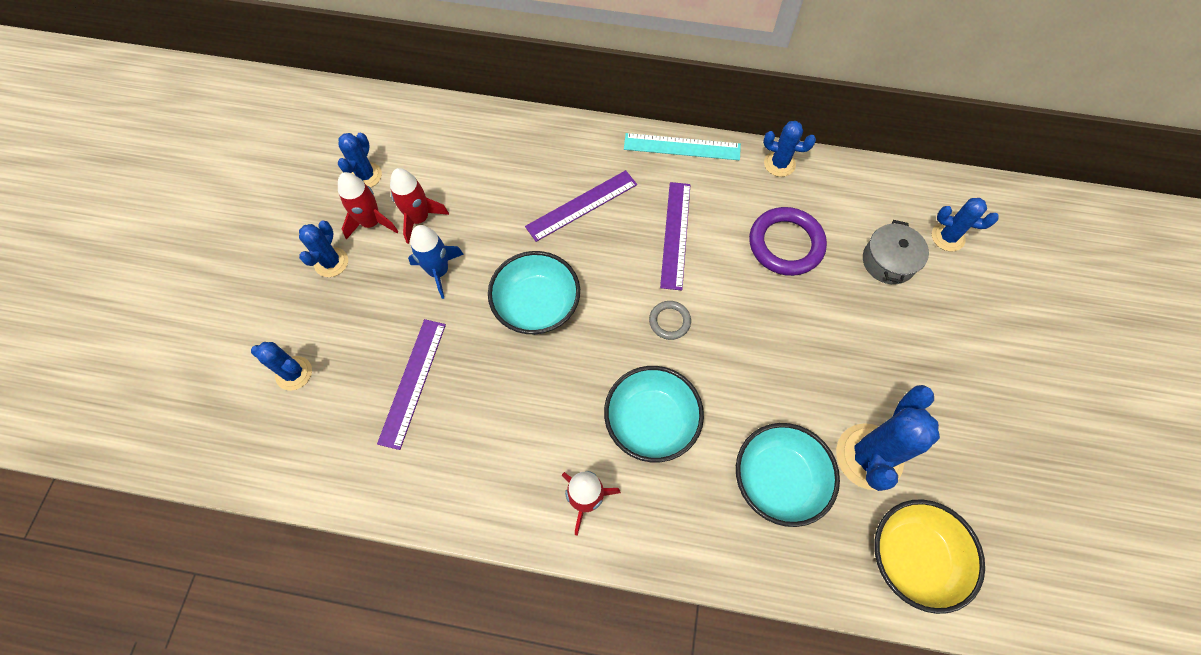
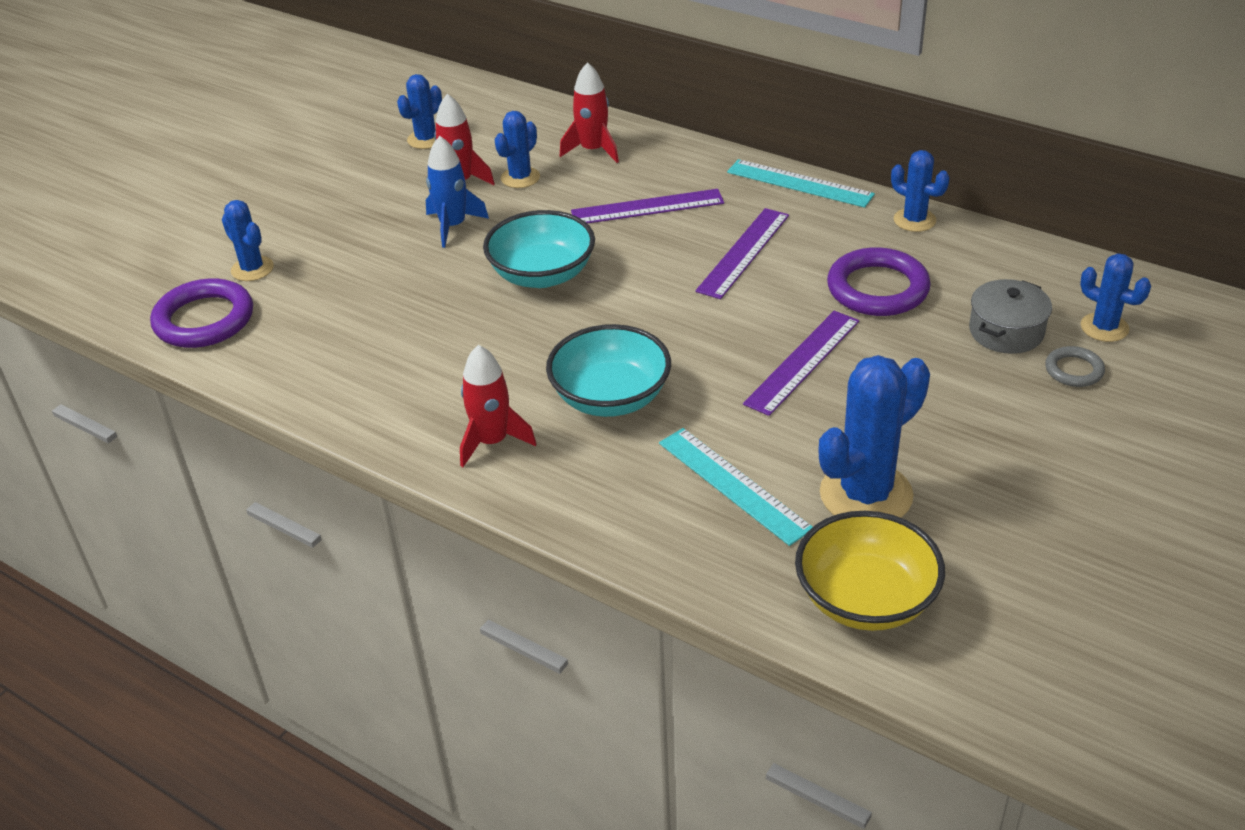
camera: 25 degrees right, 25 degrees down
blue cactus [299,221,348,277] -> blue cactus moved to [495,111,540,188]
red rocket [338,172,398,240] -> red rocket moved to [560,62,619,163]
purple ruler [377,319,446,450] -> purple ruler moved to [743,311,859,416]
grey ring [649,301,691,340] -> grey ring moved to [1045,346,1105,387]
turquoise bowl [736,423,840,527] -> turquoise ruler [659,428,813,546]
none -> purple ring [150,278,253,348]

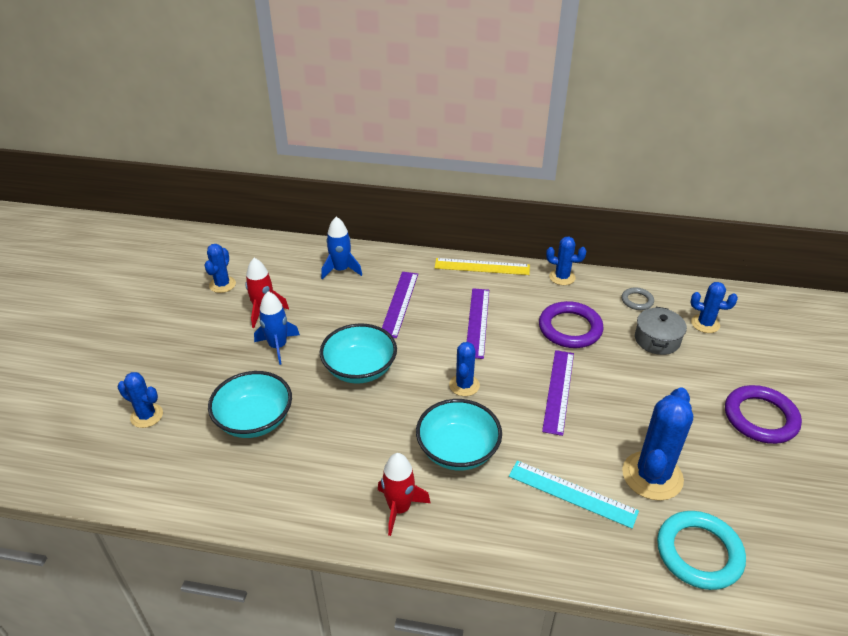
camera: 25 degrees left, 0 degrees up
purple ring [150,278,253,348] -> purple ring moved to [725,385,802,444]
blue cactus [495,111,540,188] -> blue cactus moved to [449,342,480,396]
red rocket [560,62,619,163] -> blue rocket [321,217,362,279]
purple ruler [571,189,724,224] -> purple ruler turned 45 degrees counterclockwise [382,272,418,338]
turquoise ruler [727,159,875,208] -> yellow ruler [435,258,530,275]
yellow bowl [795,511,945,631] -> turquoise ring [657,511,746,590]
grey ring [1045,346,1105,387] -> grey ring moved to [622,287,654,310]
none -> turquoise bowl [208,371,292,438]

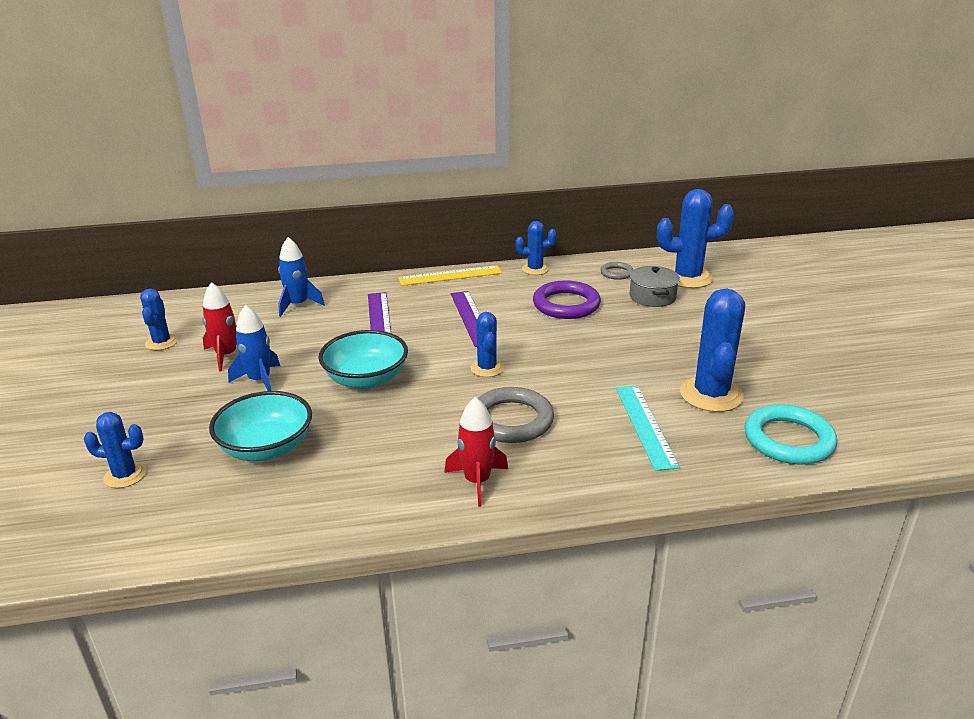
camera: 20 degrees left, 10 degrees down
turquoise bowl [416,399,502,471] -> grey ring [478,387,554,443]
turquoise ruler [509,461,639,529] -> turquoise ruler turned 75 degrees clockwise [616,385,680,471]
purple ruler [542,350,574,436] -> none
blue cactus [691,282,738,333] -> blue cactus [657,189,734,288], size x1.75
purple ring [725,385,802,444] -> none

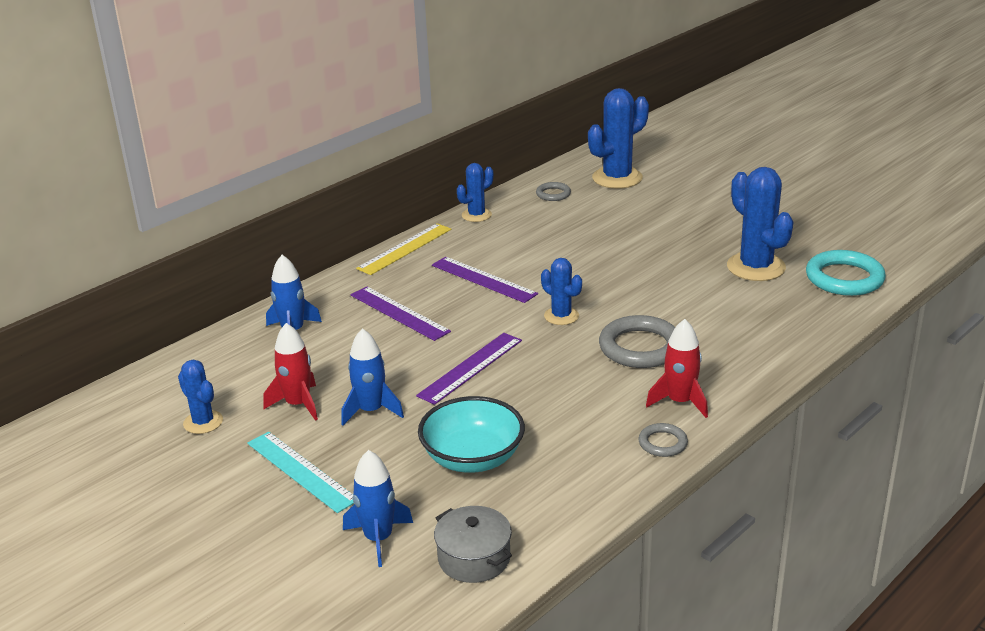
camera: 35 degrees left, 0 degrees up
blue cactus [84,412,146,488] -> blue rocket [343,450,413,567]
turquoise bowl [318,330,408,389] -> purple ruler [416,333,522,405]
purple ring [533,280,601,319] -> none
turquoise ruler [616,385,680,471] -> turquoise ruler moved to [247,432,354,513]
grey pot [629,266,680,307] -> grey pot moved to [434,506,512,583]
none -> grey ring [638,423,688,457]

